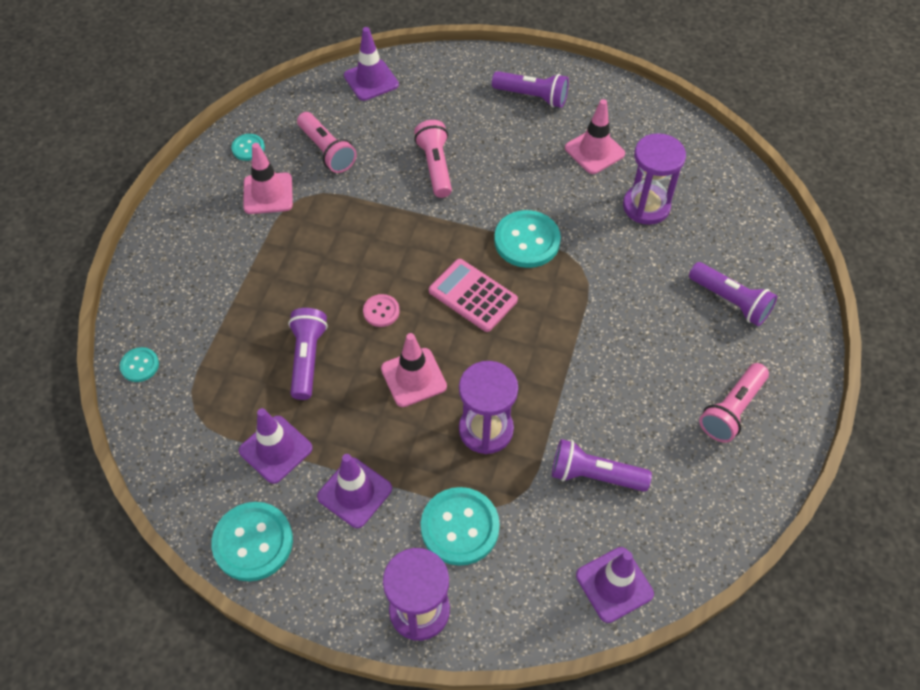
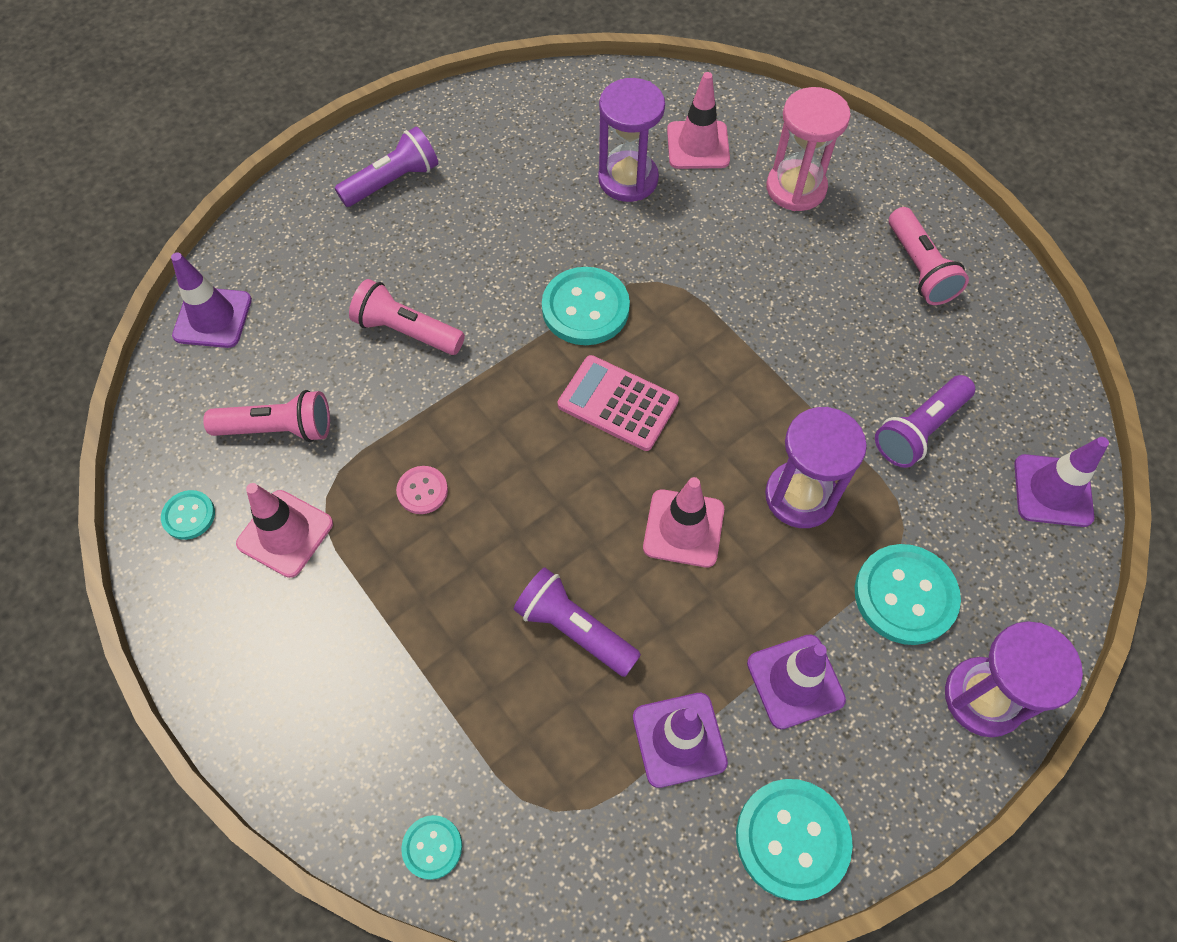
camera: 55 degrees left, 5 degrees up
pink button [363,294,400,327] -> pink button moved to [396,466,448,514]
pink calculator [429,259,518,332] -> pink calculator turned 45 degrees clockwise [558,355,679,451]
pink traffic cone [565,99,625,174] -> pink traffic cone moved to [667,72,730,169]
purple flashlight [689,262,777,326] -> pink hourglass [766,87,850,211]

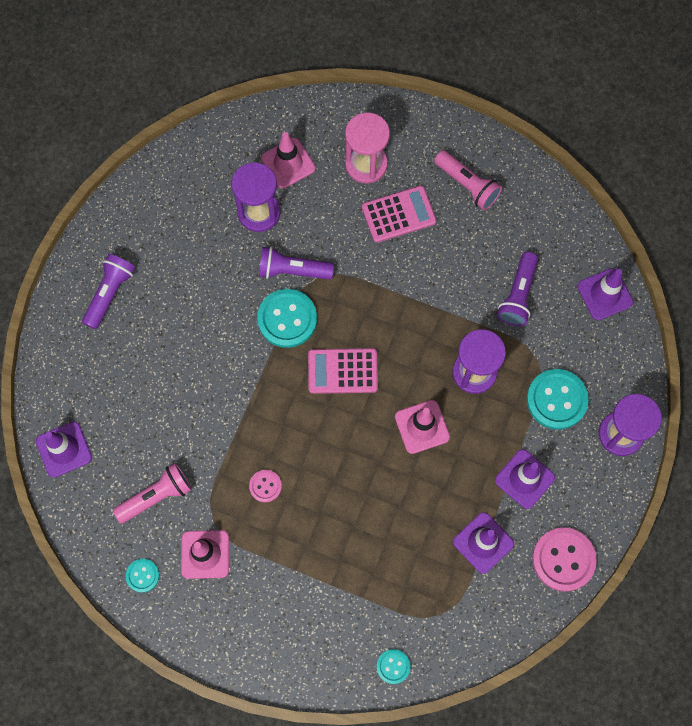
camera: 30 degrees left, 10 degrees up
pink flashlight [349,279,465,355] -> none
purple flashlight [514,567,641,677] -> purple flashlight moved to [259,247,334,280]
turquoise button [736,779,853,901] -> pink button [532,527,597,592]
none -> pink calculator [362,185,437,243]

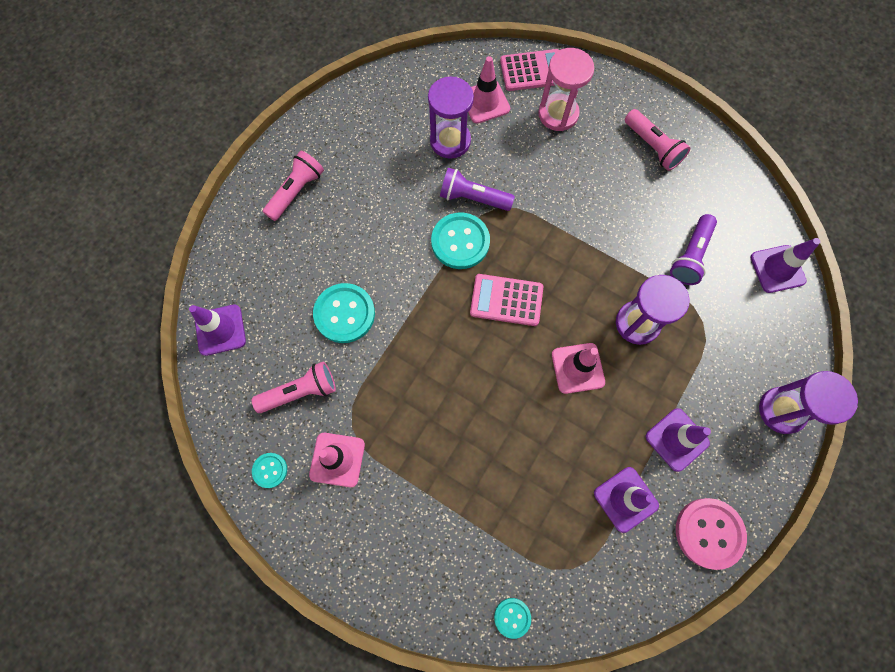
camera: 10 degrees right, 0 degrees up
purple flashlight [82,254,136,329] -> pink flashlight [263,151,324,221]
pink button [249,470,282,503] -> none
pink calculator [362,185,437,243] -> pink calculator moved to [500,49,559,91]
turquoise button [527,369,589,429] -> turquoise button moved to [313,283,375,343]

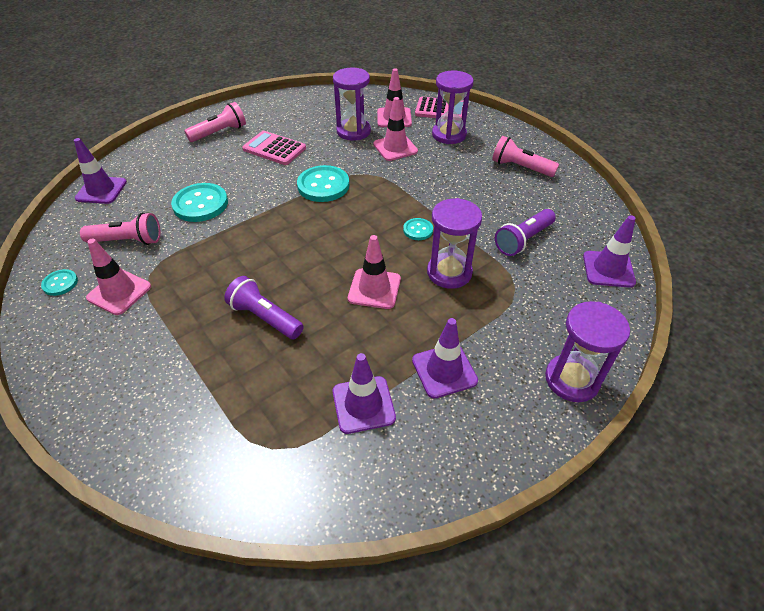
camera: 20 degrees right, 25 degrees down
purple flashlight [440,168,515,211] -> purple flashlight moved to [224,276,304,339]
pink calculator [470,274,543,326] -> pink calculator moved to [242,131,306,165]
turquoise button [494,598,531,639] -> turquoise button moved to [403,218,433,240]
pink hourglass [538,48,594,131] -> purple hourglass [432,71,474,144]
pink flashlight [625,109,690,171] -> pink flashlight turned 135 degrees clockwise [492,136,559,177]
pink button [676,498,747,570] -> none
none -> pink traffic cone [373,97,418,161]

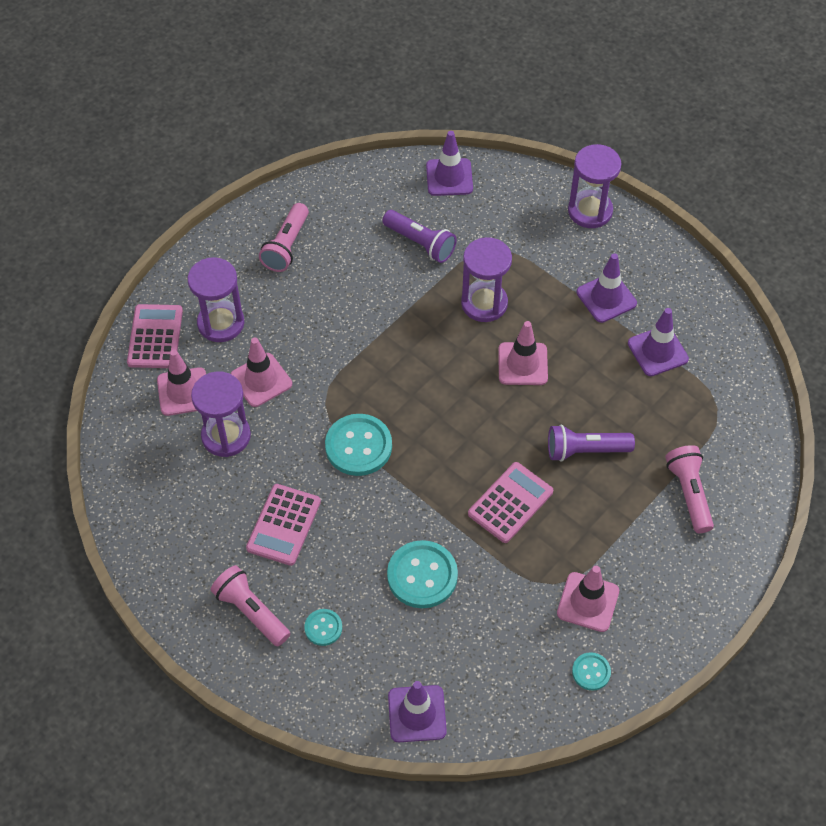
camera: 100 degrees left, 10 degrees up
pink flashlight [80,213,161,245] -> pink flashlight moved to [665,445,714,533]
purple flashlight [224,276,304,339] -> purple flashlight turned 60 degrees clockwise [548,425,635,462]
turquoise button [403,218,433,240] -> turquoise button moved to [304,609,342,646]
none -> pink calculator [468,462,553,543]

